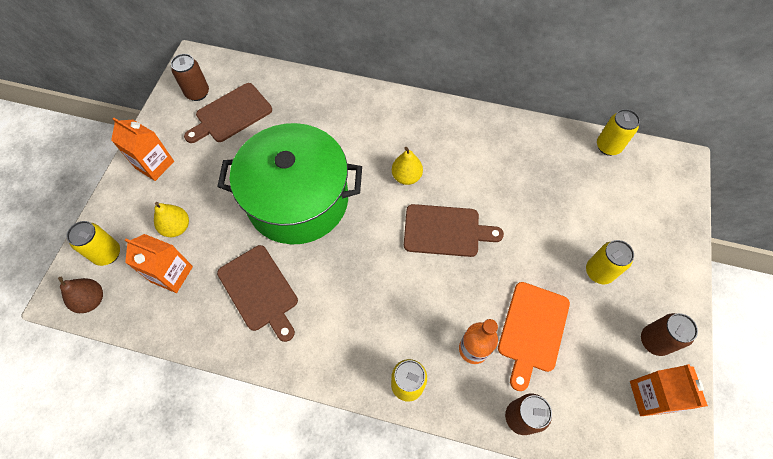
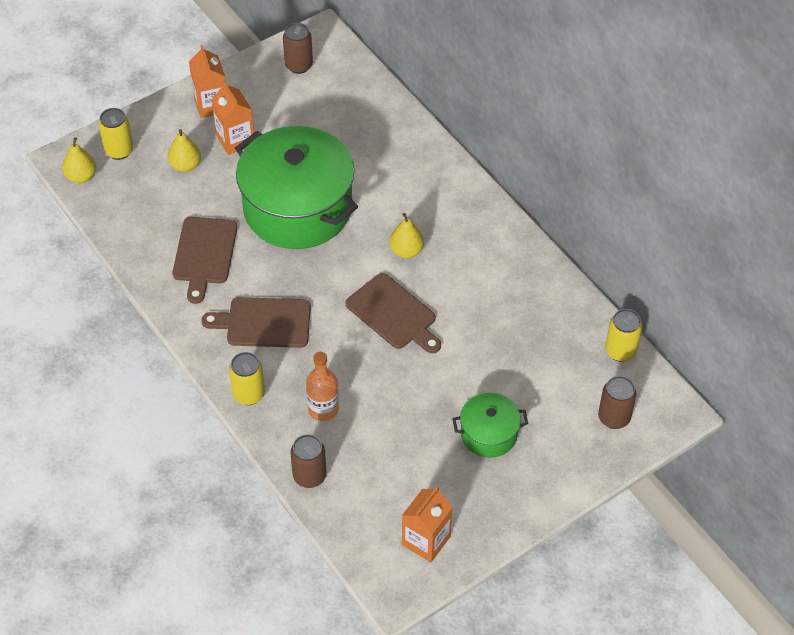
camera: 40 degrees right, 10 degrees down
brown pear [58,277,103,313] -> yellow pear [62,137,96,183]
orange carton [125,234,193,293] -> orange carton moved to [211,81,254,155]
brown cutting board [184,83,272,143] -> brown cutting board moved to [201,297,311,348]
orange cutting board [498,282,570,391] -> none
yellow can [586,240,634,284] -> green pot [452,393,528,458]
brown can [641,313,698,356] -> brown can moved to [598,376,636,429]

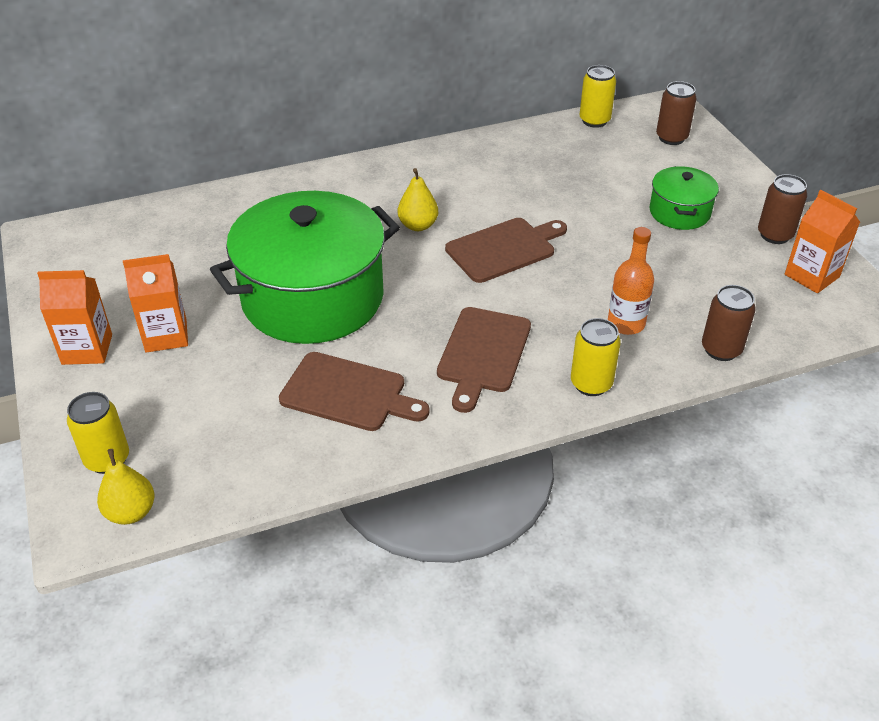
camera: 75 degrees left, 10 degrees down
yellow pear [168,129,201,172] -> none
brown can [283,23,313,74] -> brown can moved to [758,174,807,244]

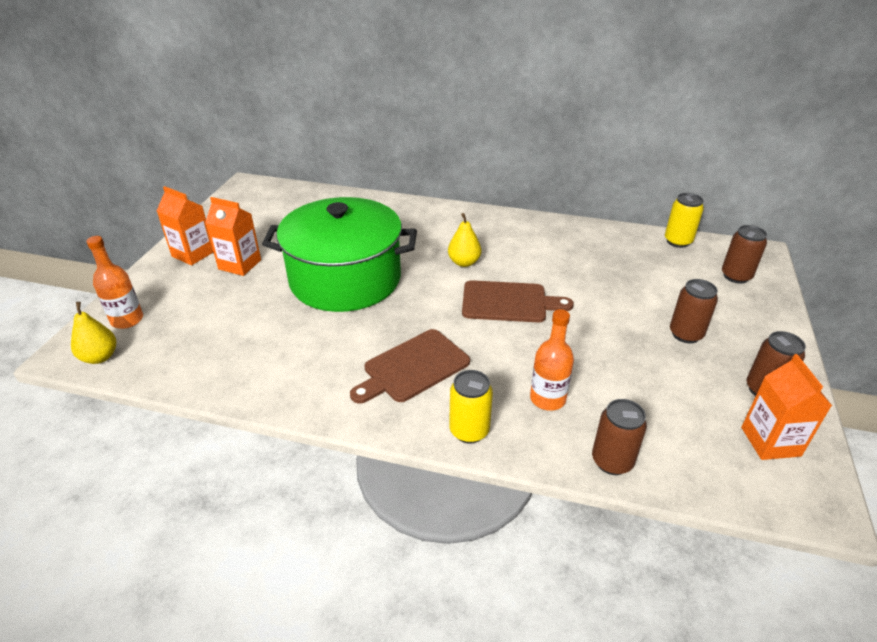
camera: 35 degrees right, 5 degrees down
yellow can [67,392,129,474] -> orange bottle [86,236,143,329]
brown cutting board [279,352,430,431] -> none
green pot [649,166,719,230] -> brown can [670,279,718,343]

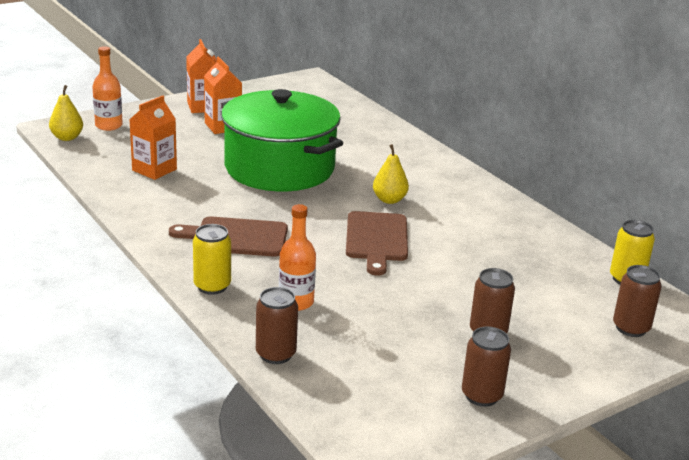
camera: 40 degrees right, 10 degrees down
brown cutting board [462,280,574,322] -> brown cutting board turned 45 degrees clockwise [346,211,408,276]
orange carton [741,354,832,460] -> orange carton moved to [129,96,177,180]

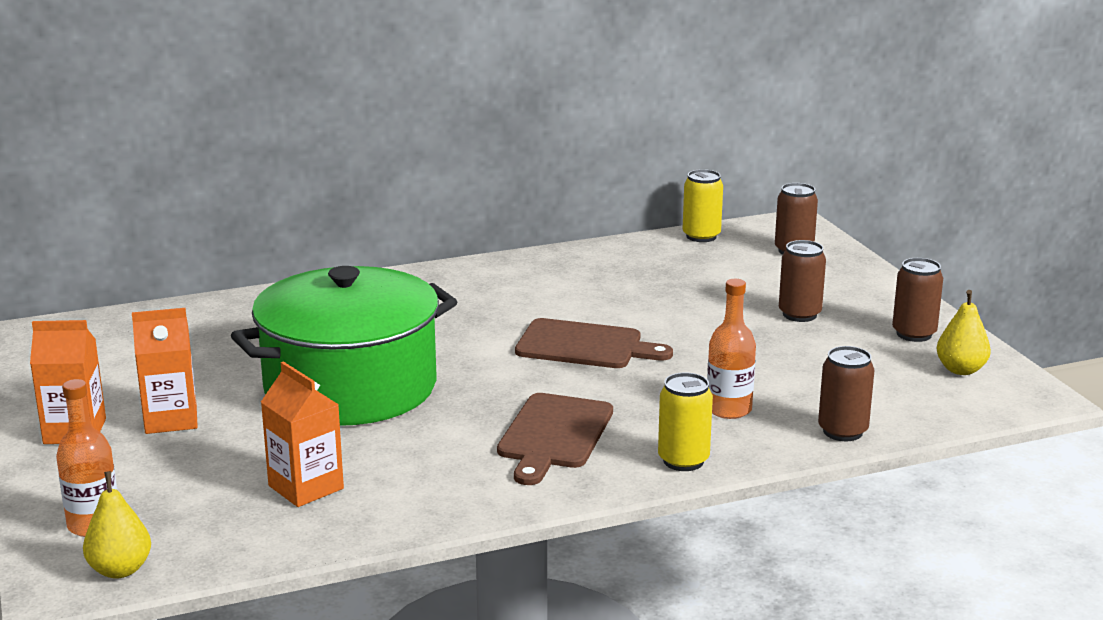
camera: 75 degrees left, 5 degrees down
yellow pear [373,144,409,204] -> yellow pear moved to [937,290,991,375]

